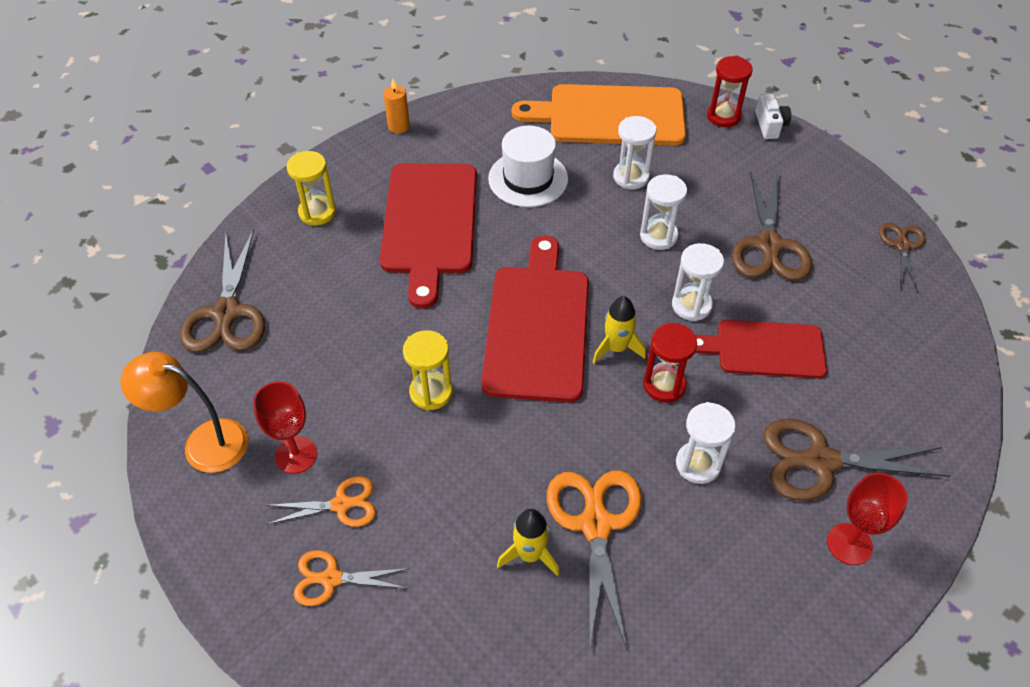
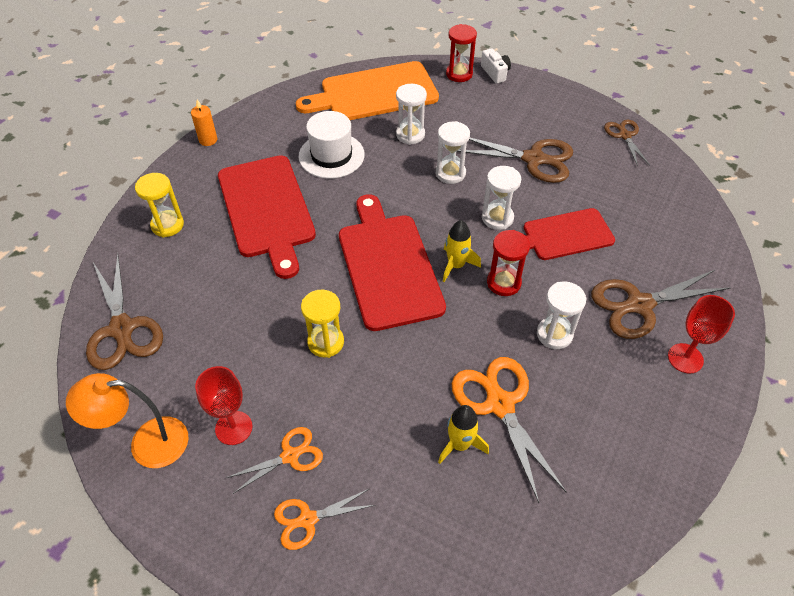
camera: 20 degrees left, 0 degrees up
brown scissors [732,171,812,281] -> brown scissors turned 60 degrees counterclockwise [456,138,573,183]

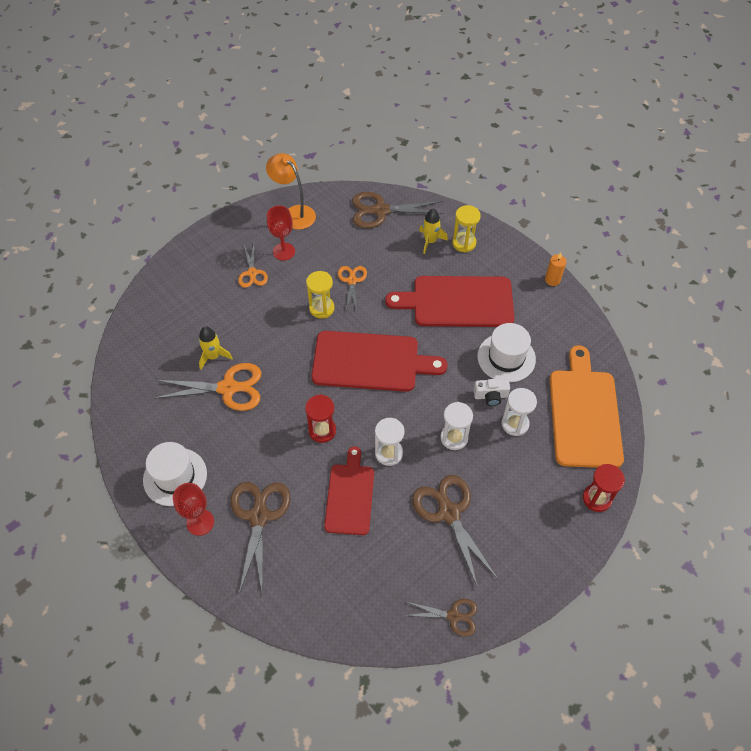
camera: 110 degrees right, 5 degrees up
orange lamp [66,373,189,468] -> orange lamp turned 60 degrees counterclockwise [266,153,316,230]
orange scissors [274,489,375,550] -> orange scissors moved to [338,266,367,311]
yellow rocket [443,220,481,282] -> yellow rocket moved to [419,209,448,254]
brown scissors [456,138,573,183] -> brown scissors turned 120 degrees clockwise [412,475,498,588]
white camera [481,48,511,84] -> white camera moved to [474,379,510,406]
white hourglass [537,282,587,349] -> none
none -> white hat [143,442,207,506]

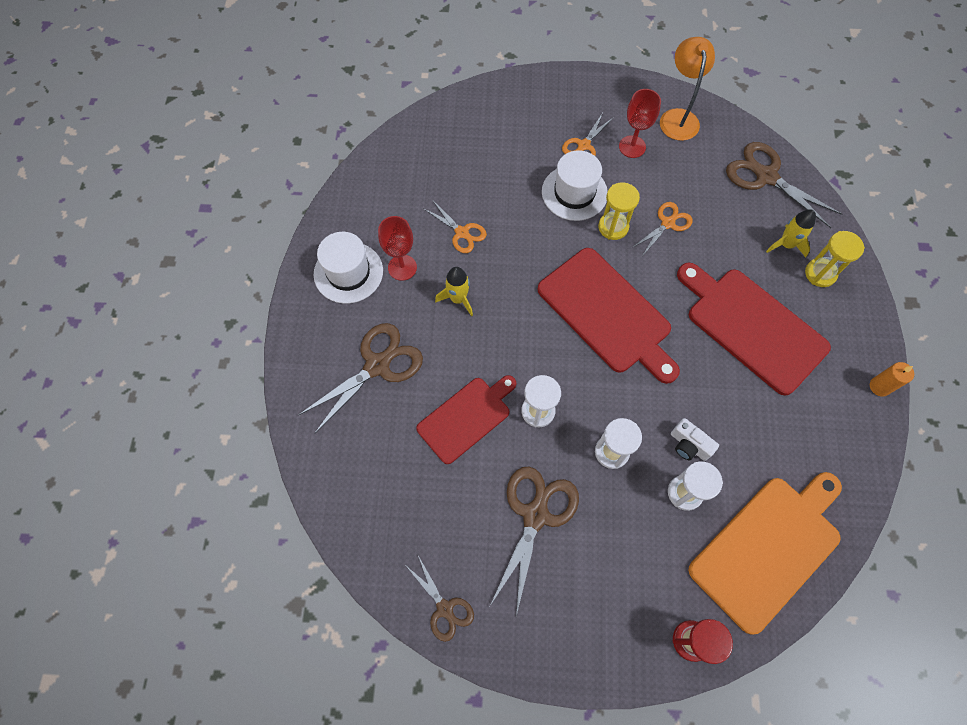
camera: 45 degrees right, 10 degrees up
orange scissors [154,363,261,411] -> orange scissors [423,200,487,253], size x0.58
red goblet [173,483,214,536] -> red goblet moved to [378,216,417,281]
yellow rocket [199,326,233,370] -> yellow rocket moved to [435,267,473,316]
red hourglass [305,394,336,443] -> none
white hat [477,323,536,383] -> white hat moved to [542,150,608,221]

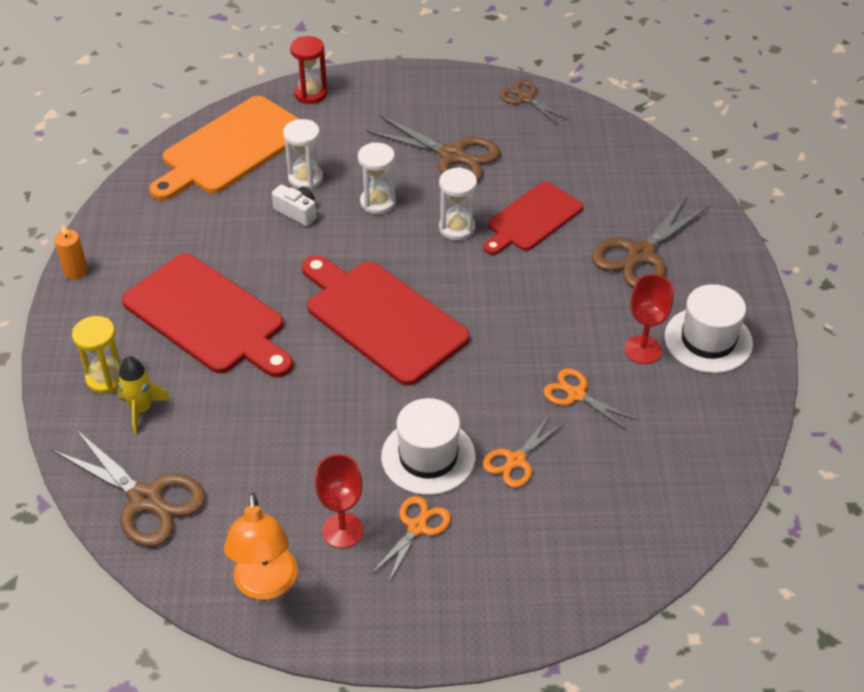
camera: 175 degrees right, 20 degrees down
yellow rocket [435,267,473,316] -> none
brown scissors [490,467,579,616] -> brown scissors turned 75 degrees counterclockwise [366,115,500,182]
yellow hourglass [598,182,640,240] -> none
orange scissors [632,202,693,255] -> orange scissors moved to [483,414,564,488]

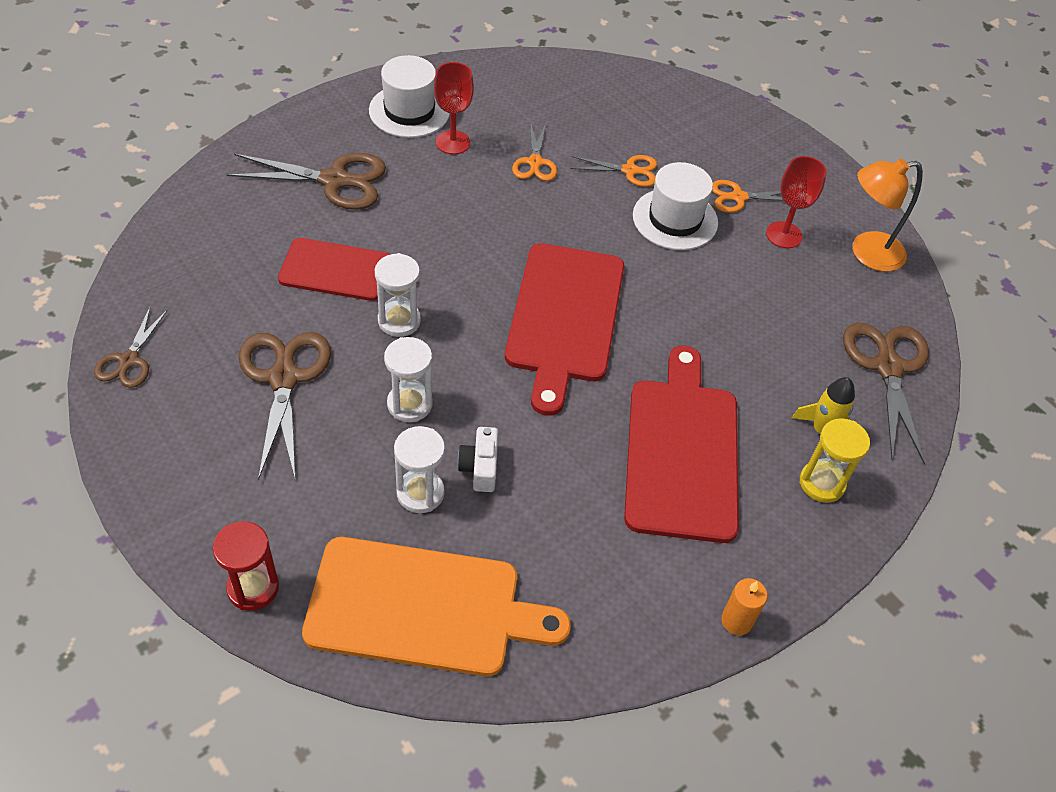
camera: 130 degrees left, 5 degrees up
orange lamp [224,493,298,600] -> orange lamp turned 150 degrees counterclockwise [852,158,923,272]

